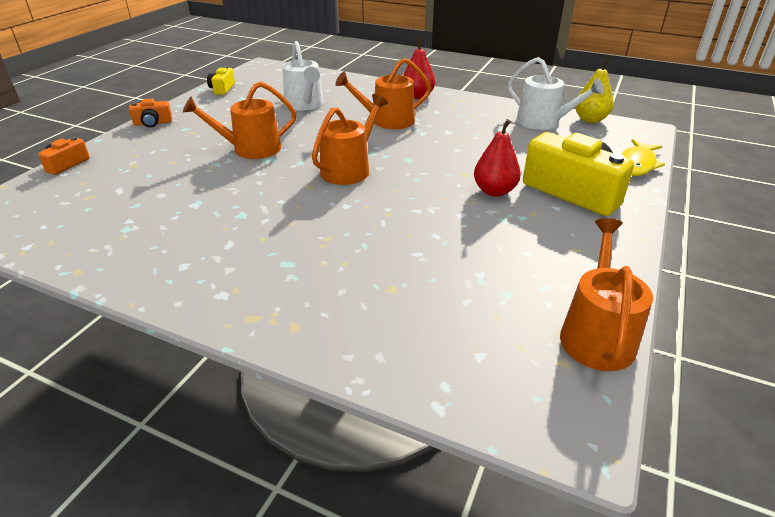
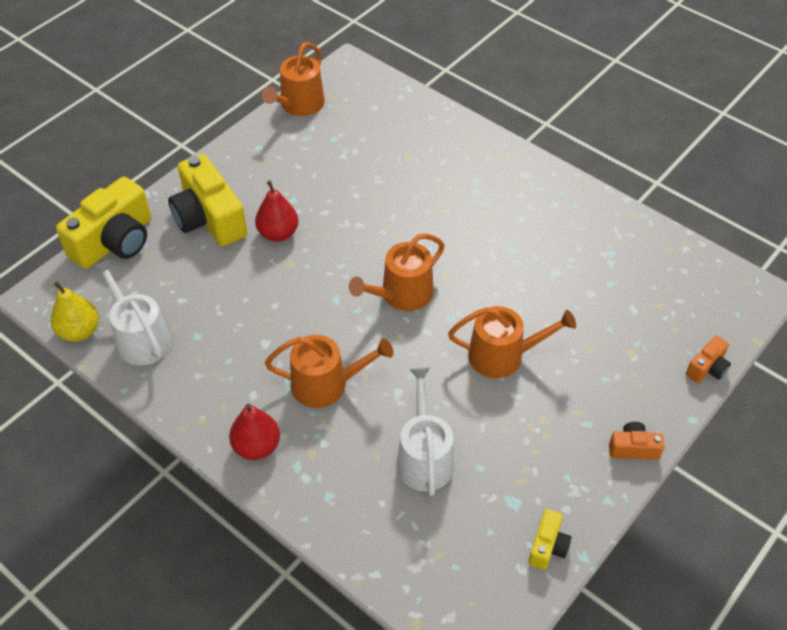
camera: 165 degrees left, 15 degrees up
yellow fish [621,139,665,176] -> yellow camera [56,177,151,269]

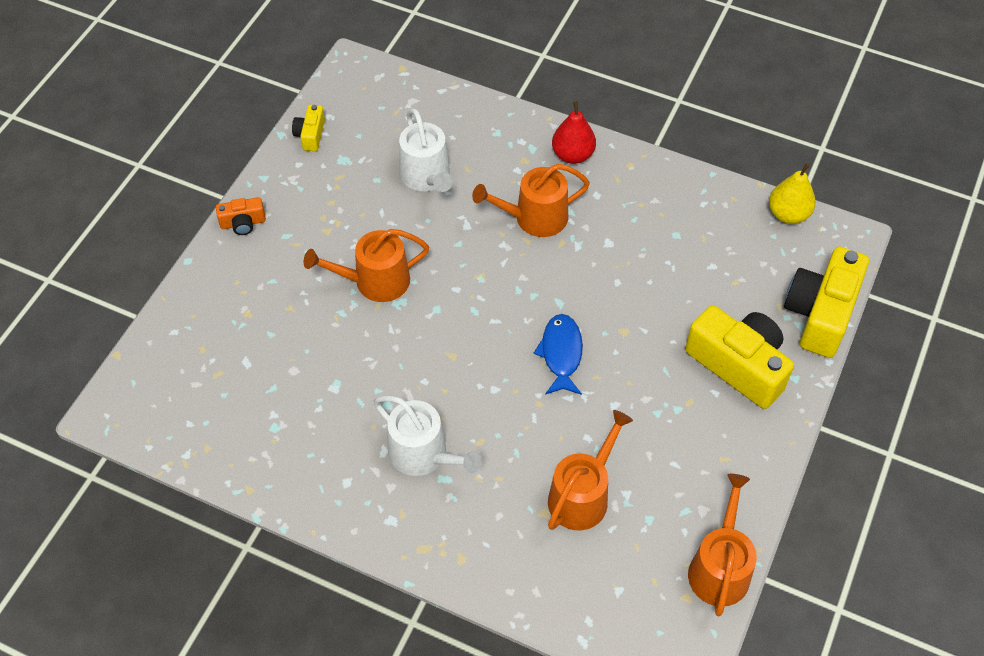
camera: 165 degrees right, 5 degrees up
white watering can [92,259,171,366] -> white watering can moved to [374,395,482,476]
red pear [255,180,298,242] -> none
orange watering can [349,233,445,311] -> orange watering can moved to [548,410,633,531]
orange camera [686,336,731,383] -> none
none -> blue fish [533,314,583,395]

